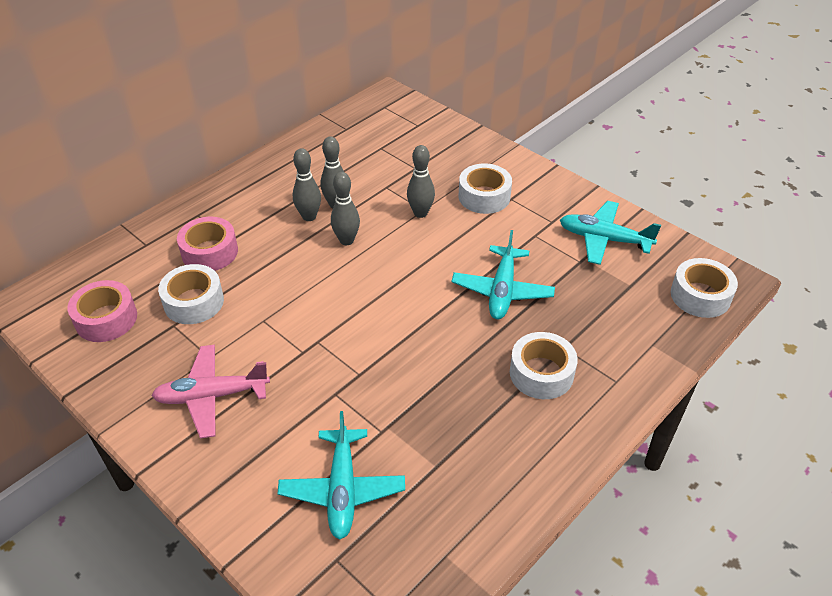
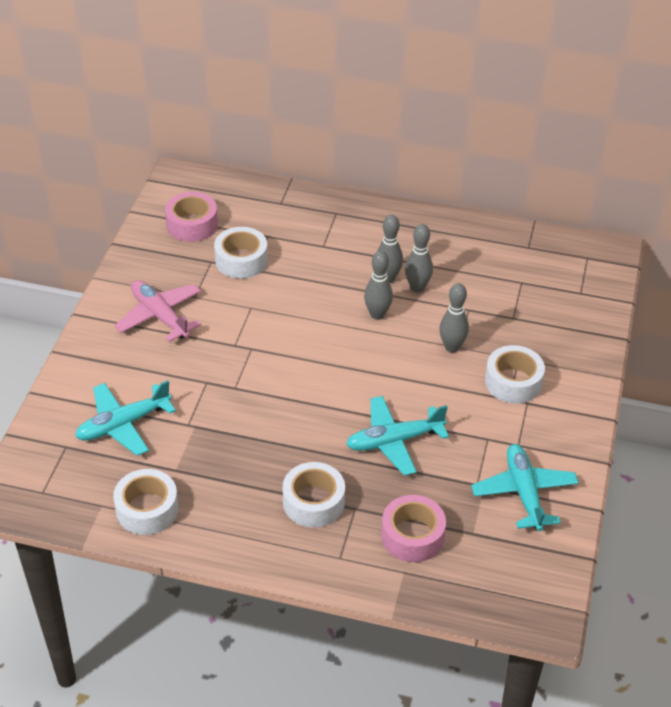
camera: 60 degrees right, 0 degrees up
pink tape [177,217,238,271] -> pink tape moved to [381,495,446,562]
white tape [671,258,738,318] -> white tape moved to [113,469,179,535]

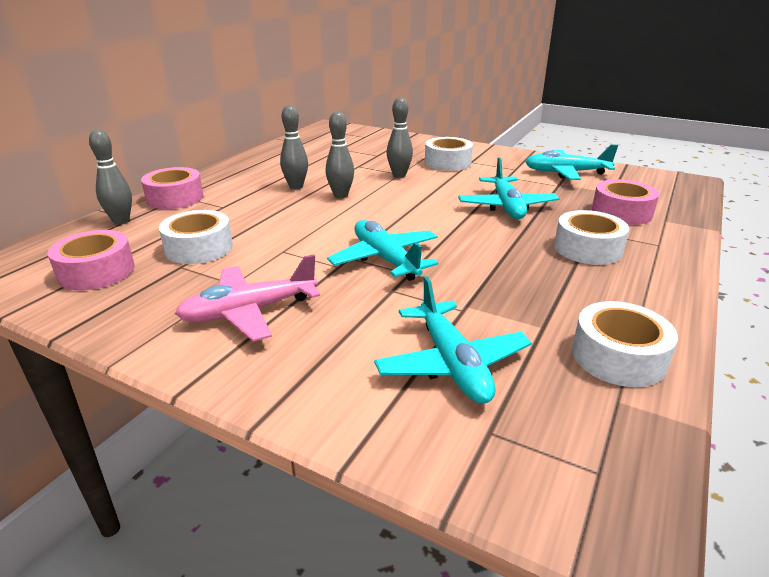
camera: 75 degrees left, 15 degrees down
grey bowling pin [405,224,433,293] -> grey bowling pin moved to [89,129,132,224]
none -> pink tape [141,167,203,209]
none -> turquoise plane [327,220,438,281]

